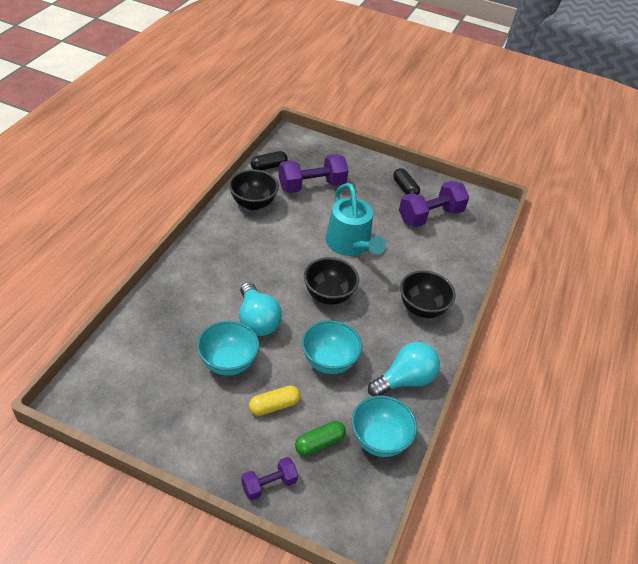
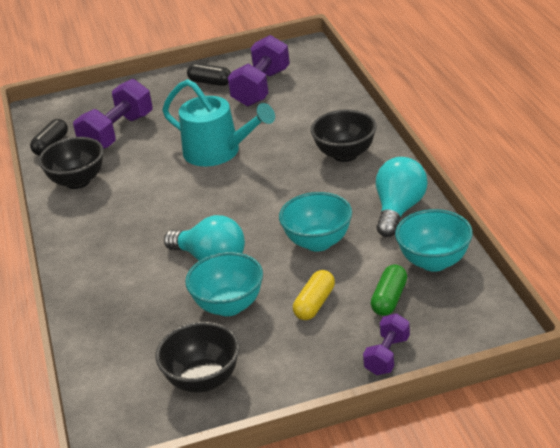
camera: 30 degrees left, 10 degrees down
black bowl [304,257,359,305] -> black bowl moved to [156,322,240,393]

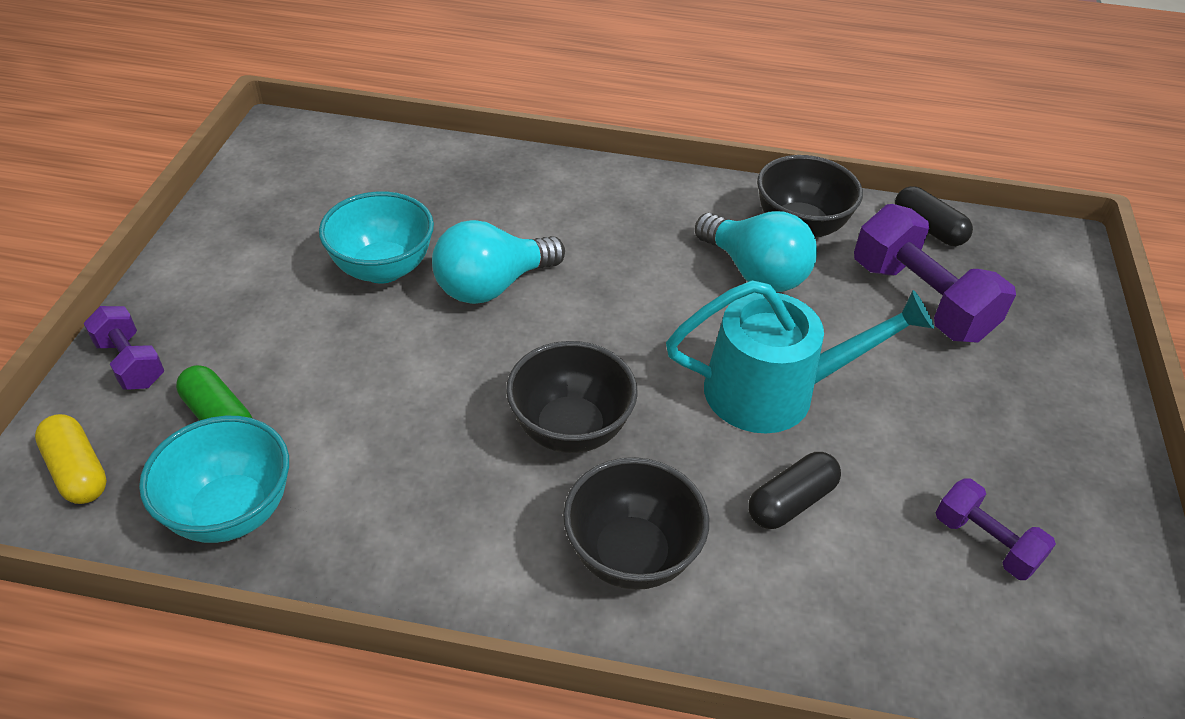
camera: 110 degrees right, 10 degrees up
black bowl [156,322,240,393] -> black bowl moved to [506,341,638,453]
turquoise watering can [162,79,275,166] -> turquoise watering can turned 150 degrees counterclockwise [666,280,934,434]
black capsule [187,63,231,86] -> black capsule moved to [748,452,841,529]
purple dumbbell [228,35,290,107] -> purple dumbbell [935,478,1056,580], size x0.56
turquoise bowl [279,192,352,252] -> none
yellow capsule [293,270,335,320] -> yellow capsule moved to [35,414,107,504]
turquoise light bulb [376,157,427,237] -> turquoise light bulb moved to [695,211,817,292]

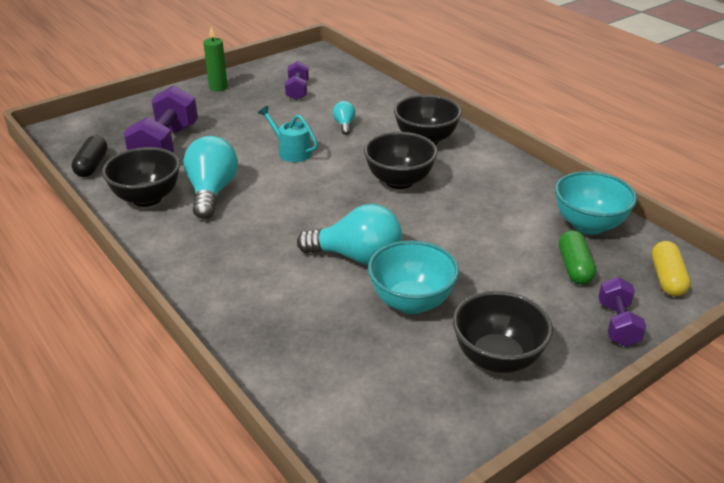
camera: 135 degrees left, 10 degrees down
turquoise watering can [666,280,934,434] -> turquoise watering can [258,106,318,162], size x0.55
black capsule [748,452,841,529] -> turquoise light bulb [333,101,356,135]
none -> green candle [203,27,228,91]
none -> black bowl [453,291,553,373]

